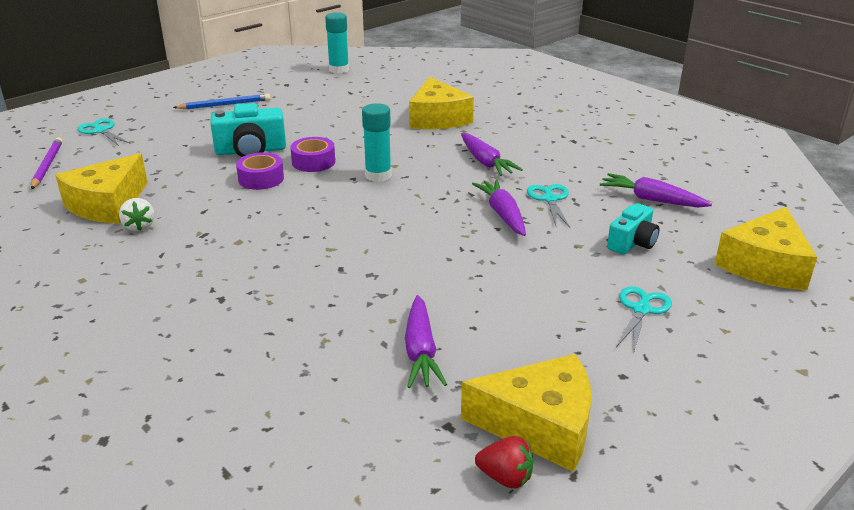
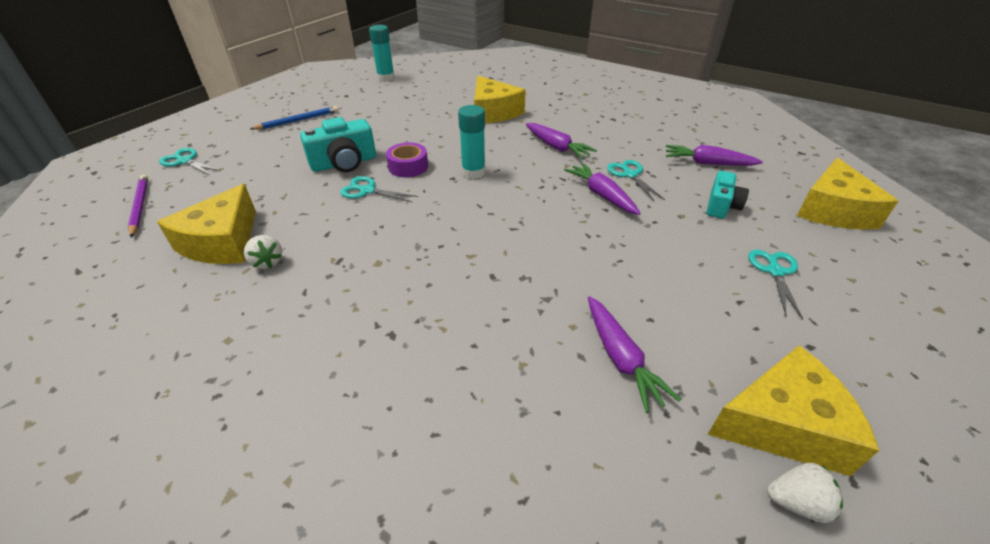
camera: 15 degrees left, 10 degrees up
purple tape [236,152,284,190] -> turquoise scissors [340,176,418,203]
red strawberry [475,436,533,488] -> white strawberry [767,463,843,523]

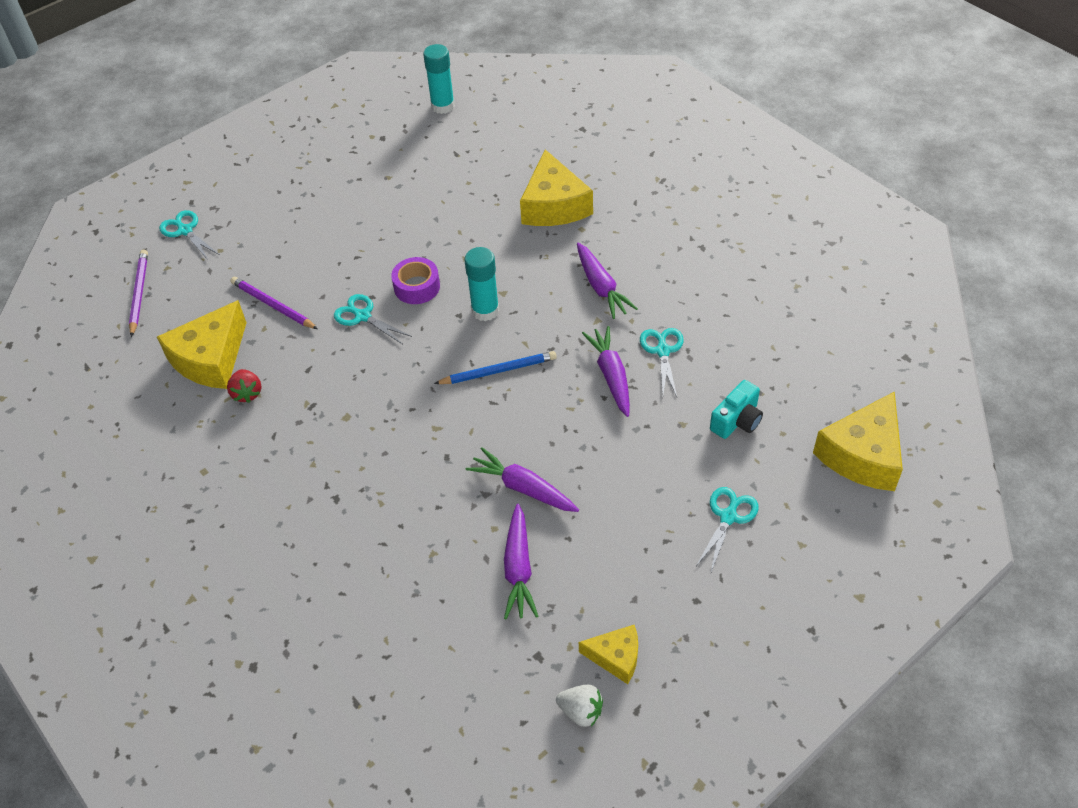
camera: 20 degrees right, 10 degrees up
white strawberry [244,235,282,269] -> red strawberry [227,369,262,403]
blue pencil [250,106,339,130] -> blue pencil moved to [434,351,557,384]
turquoise camera [300,117,376,172] -> none
purple carrot [666,145,763,166] -> purple carrot moved to [466,447,579,512]
yellow cheese [707,345,879,476] -> yellow cheese [579,625,638,684], size x0.55
none -> purple pencil [230,277,318,329]

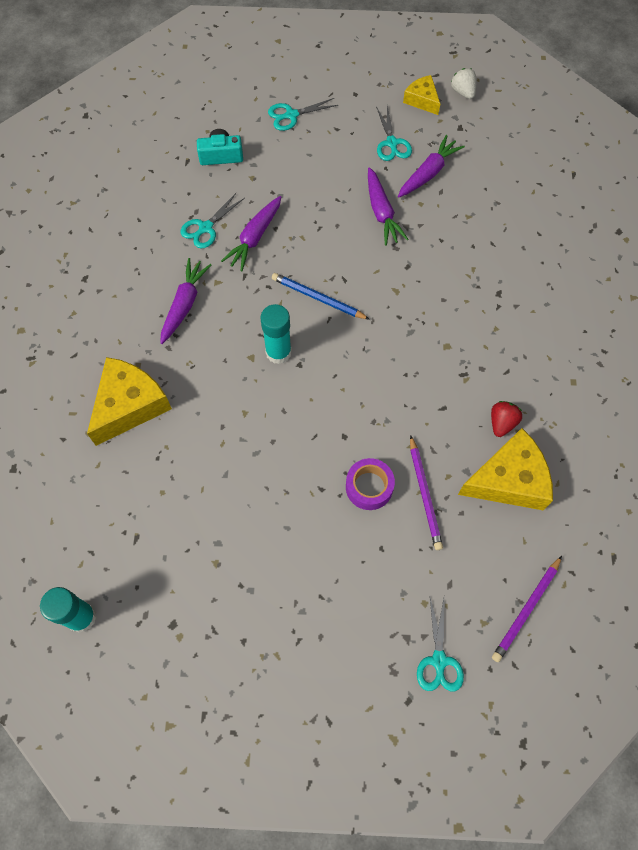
camera: 140 degrees left, 15 degrees up
turquoise scissors [334,294,412,344] -> turquoise scissors moved to [376,106,412,161]
purple tape [391,257,440,304] -> purple tape moved to [346,458,395,510]
yellow cheese [813,391,903,491] -> none

